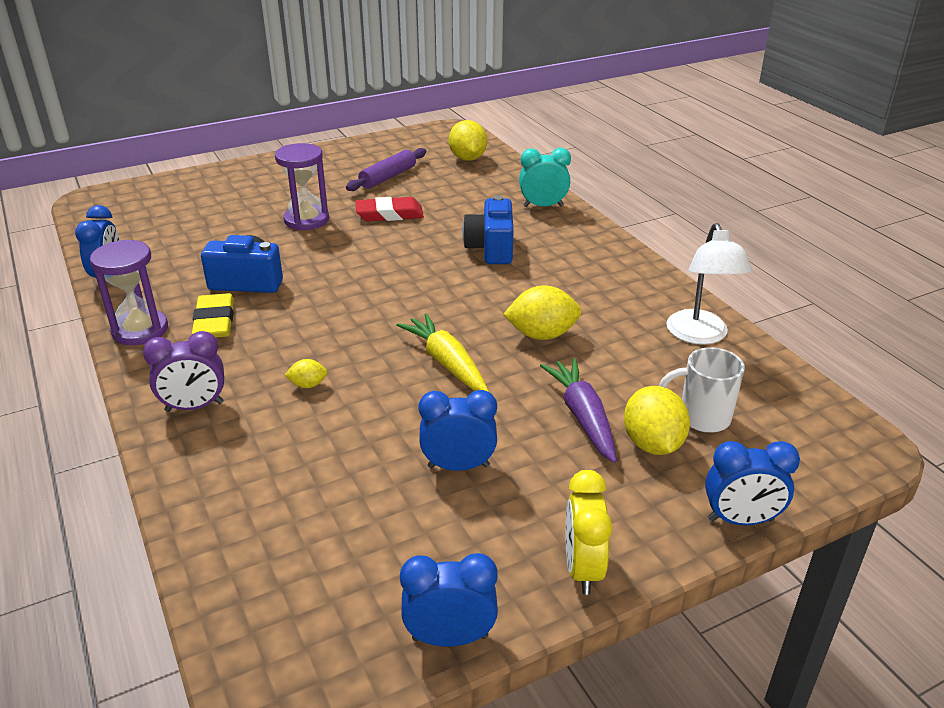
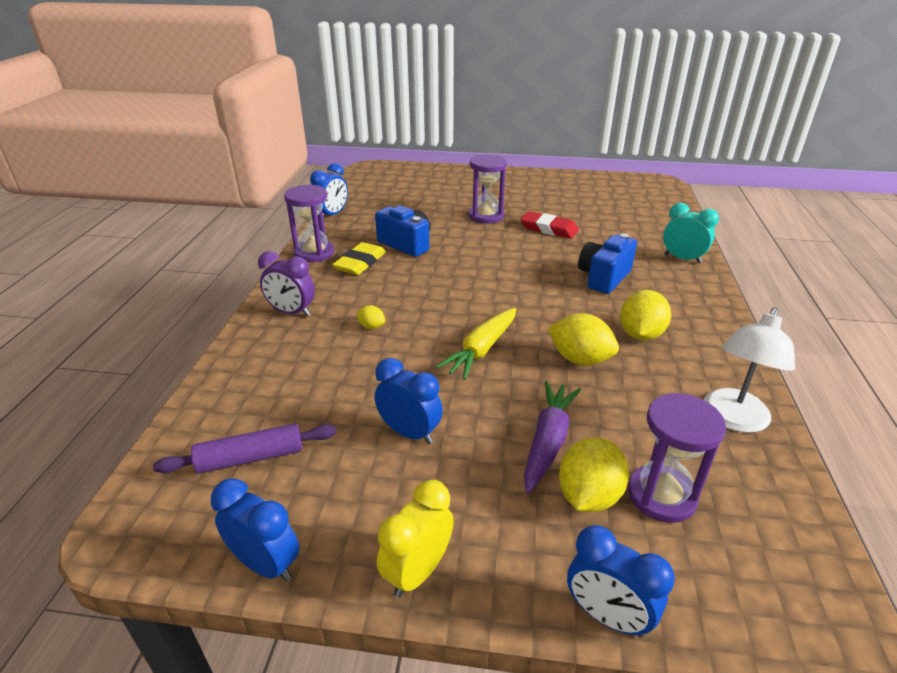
camera: 35 degrees right, 0 degrees up
purple rolling pin [346,148,426,191] -> purple rolling pin moved to [153,424,336,474]
yellow carrot [396,313,489,392] -> yellow carrot turned 150 degrees counterclockwise [436,308,517,380]
yellow lemon [449,120,487,161] -> yellow lemon moved to [620,290,671,341]
white mug [659,347,745,433] -> purple hourglass [628,393,726,523]

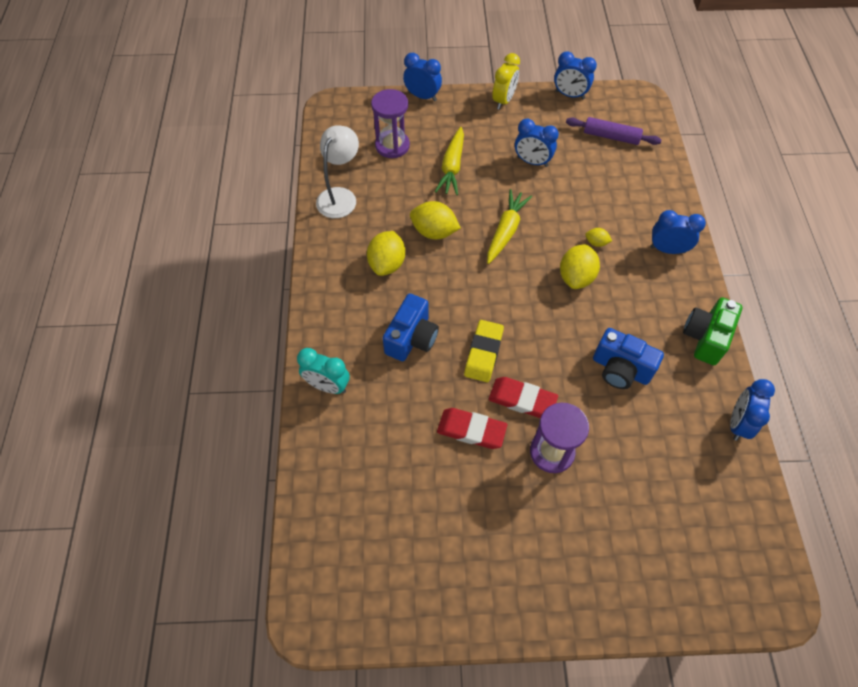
camera: 170 degrees right, 25 degrees up
purple rolling pin [153,424,336,474] -> purple rolling pin turned 45 degrees clockwise [566,117,661,145]
purple clock [258,251,315,317] -> blue clock [650,210,706,254]
purple hourglass [284,185,334,262] -> green camera [683,297,742,365]
yellow eraser [332,242,386,275] -> yellow eraser moved to [464,320,504,382]
purple carrot [524,381,581,494] -> yellow carrot [435,127,464,195]
yellow lemon [559,437,629,512] -> yellow lemon moved to [560,244,600,289]
none -> red eraser [488,377,558,418]

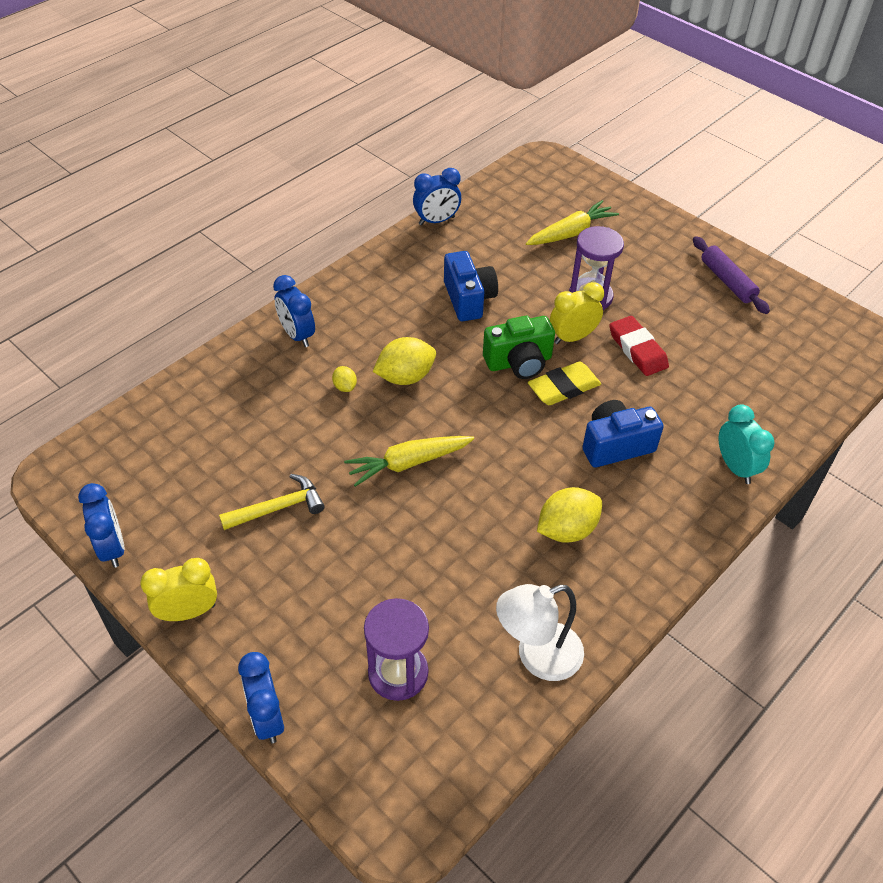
camera: 135 degrees left, 10 degrees down
yellow lemon [410,201,461,239] -> none
yellow carrot [435,127,464,195] -> yellow carrot moved to [526,200,619,245]
red eraser [488,377,558,418] -> yellow clock [550,282,604,344]
blue clock [515,119,559,167] -> yellow hammer [219,474,325,530]
purple rolling pin [566,117,661,145] -> purple rolling pin moved to [693,236,770,314]
green camera [683,297,742,365] -> green camera moved to [483,316,555,379]

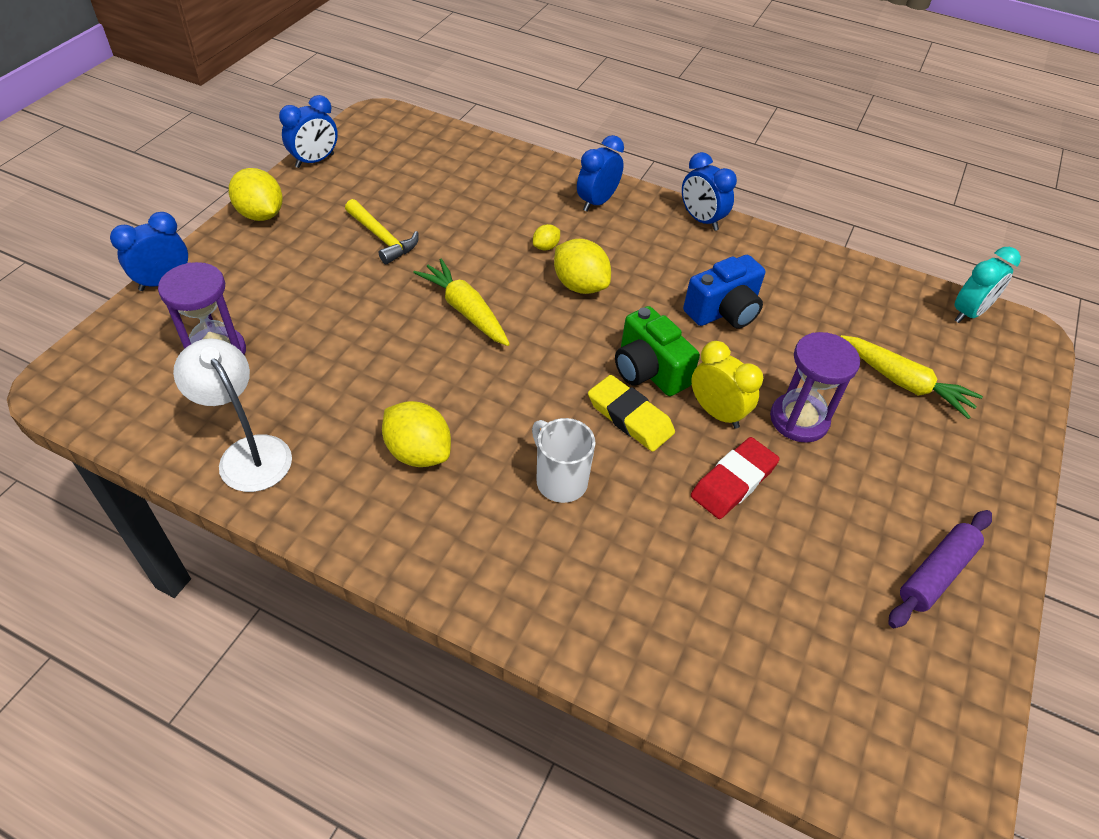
camera: 70 degrees right, 0 degrees up
yellow clock [140,558,217,621] -> yellow lemon [229,168,283,221]
blue clock [413,168,461,225] -> blue clock moved to [682,152,737,231]
blue camera [582,400,664,467] -> white mug [532,418,596,503]
turquoise clock [718,404,775,484] -> turquoise clock moved to [954,247,1021,323]

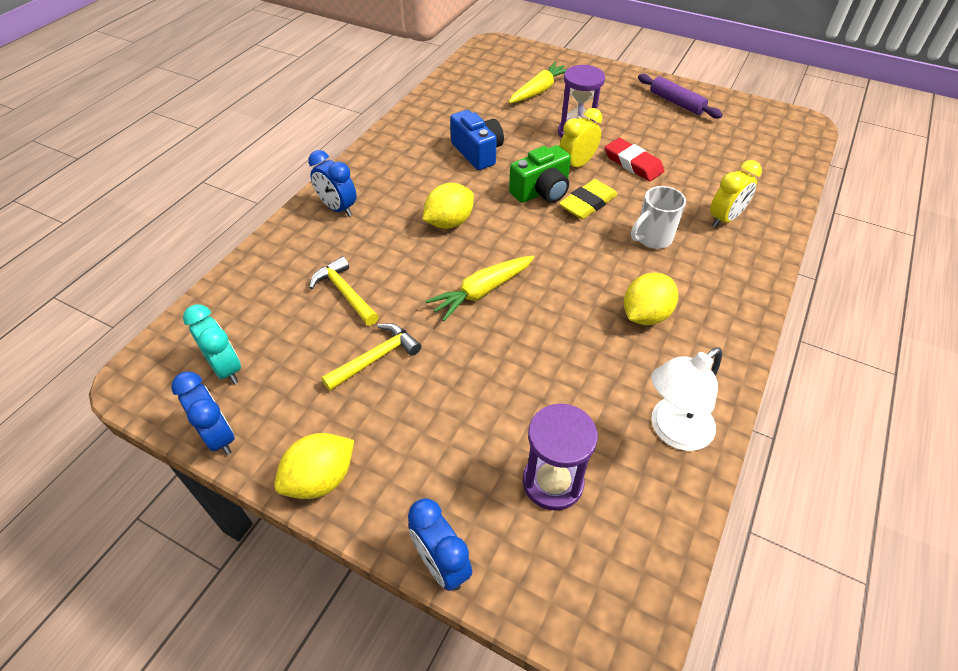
camera: 85 degrees left, 0 degrees up
yellow lemon [533,224,560,250] -> none
blue clock [682,152,737,231] -> none
turquoise clock [954,247,1021,323] -> turquoise clock moved to [183,304,241,384]
none -> yellow hammer [309,256,379,326]
none -> yellow clock [710,160,762,227]

